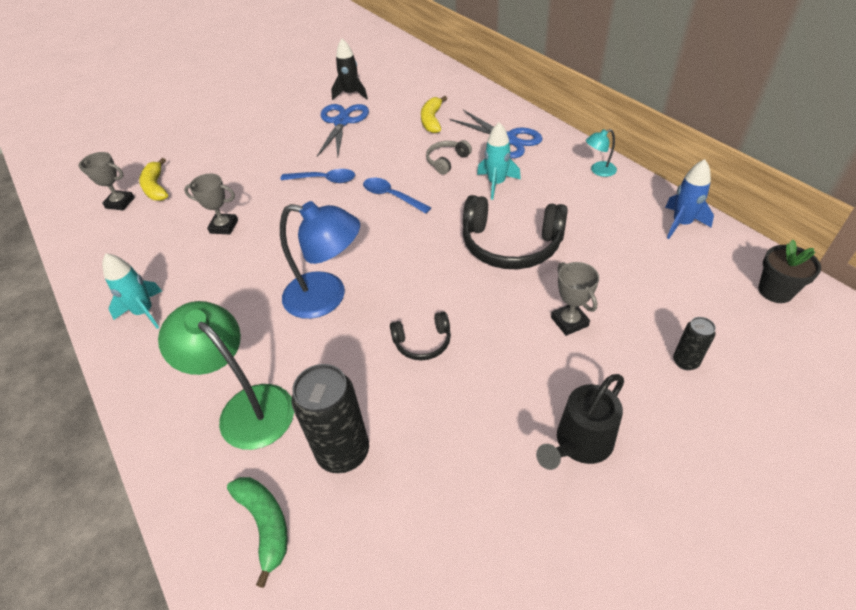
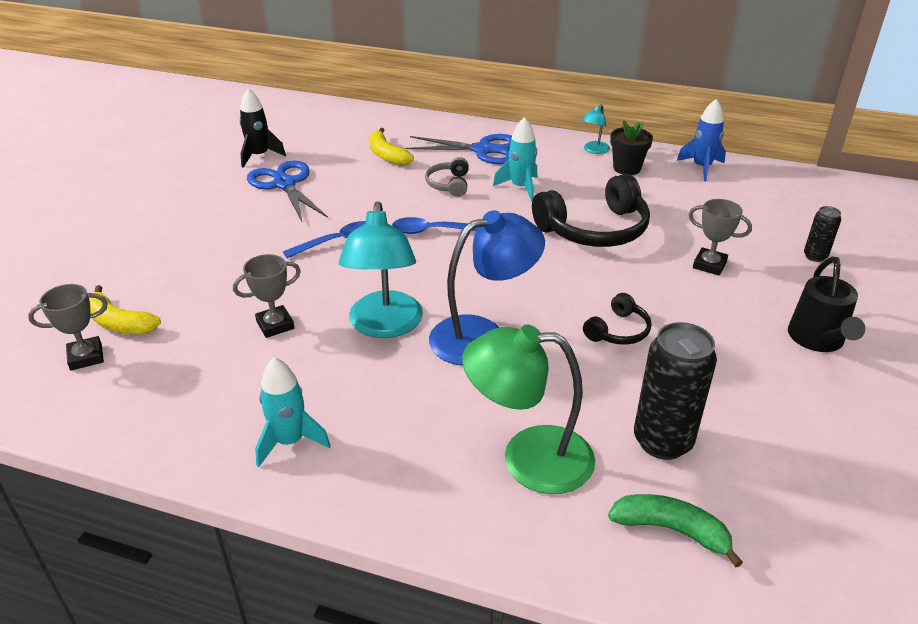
camera: 40 degrees left, 10 degrees down
black flower pot [758,240,821,303] -> black flower pot moved to [610,120,653,175]
none -> turquoise lamp [339,201,423,338]

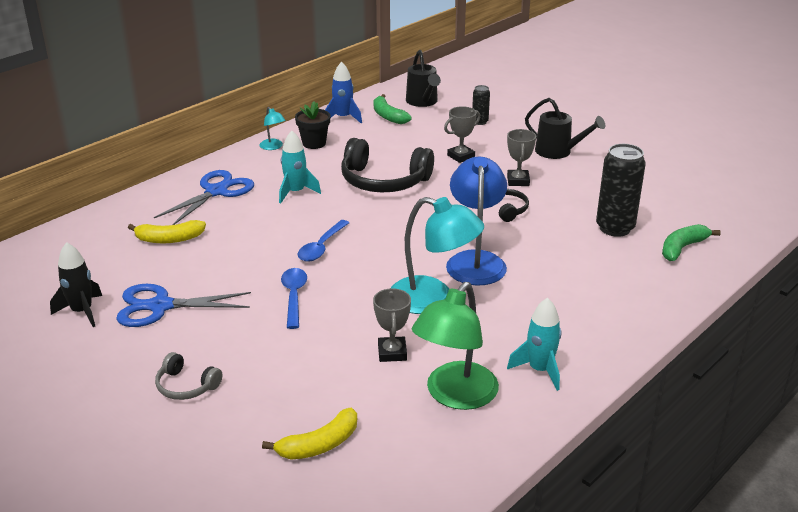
camera: 65 degrees left, 5 degrees down
grey trophy [28,284,108,371] -> grey trophy moved to [507,129,536,186]
grey headphones [425,157,469,197] -> grey headphones moved to [155,352,222,400]
green lamp [462,324,595,494] -> green lamp moved to [412,282,499,410]
black headphones [532,174,650,247] -> black headphones turned 105 degrees clockwise [341,138,434,192]
none -> green banana [374,94,412,124]
none -> black watering can [406,50,441,107]

